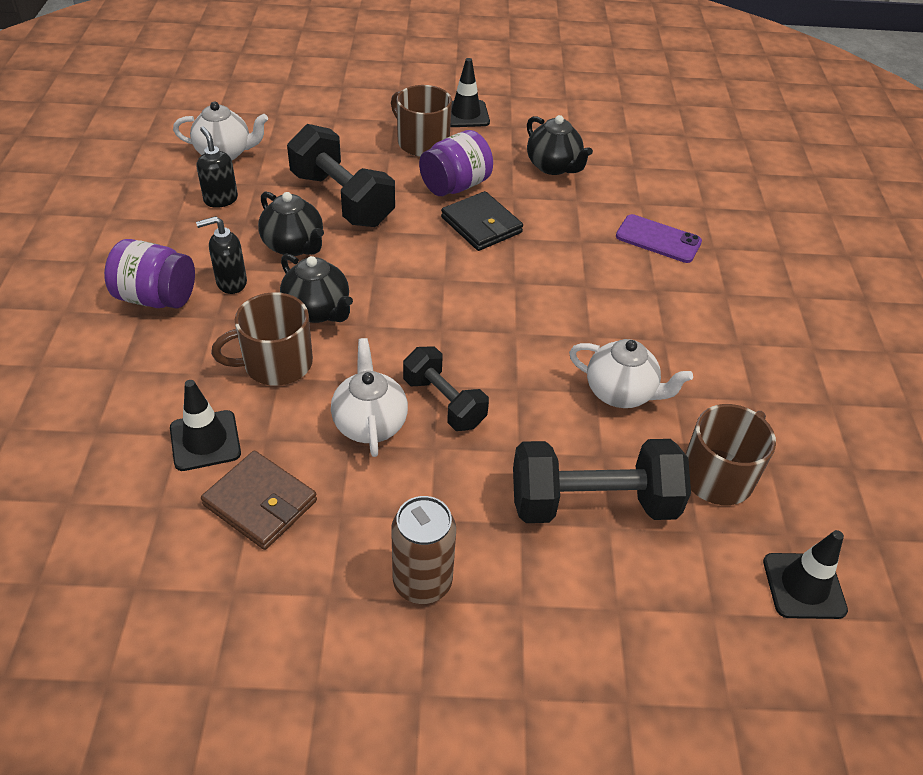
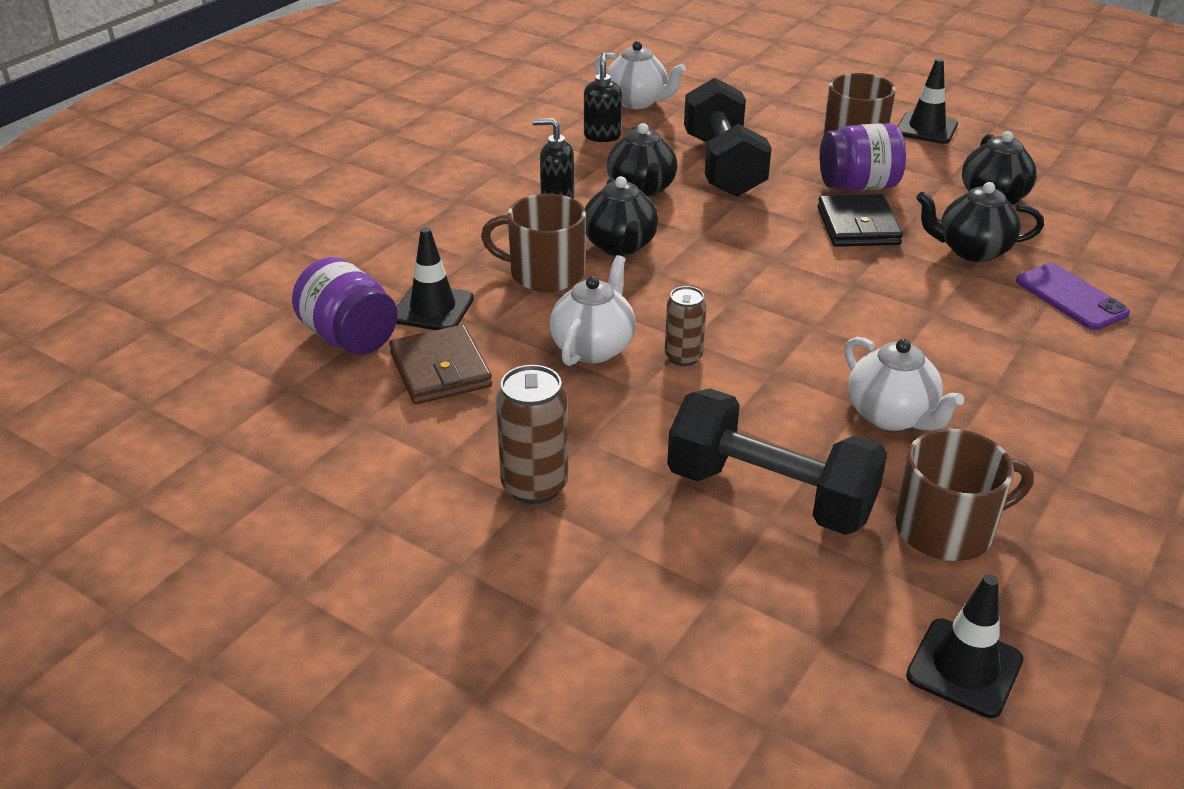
camera: 35 degrees right, 10 degrees down
purple jar [104,239,195,309] -> purple jar moved to [292,257,398,355]
black dumbbell [403,346,489,431] -> brown can [665,286,706,366]
none -> black teapot [916,182,1044,262]

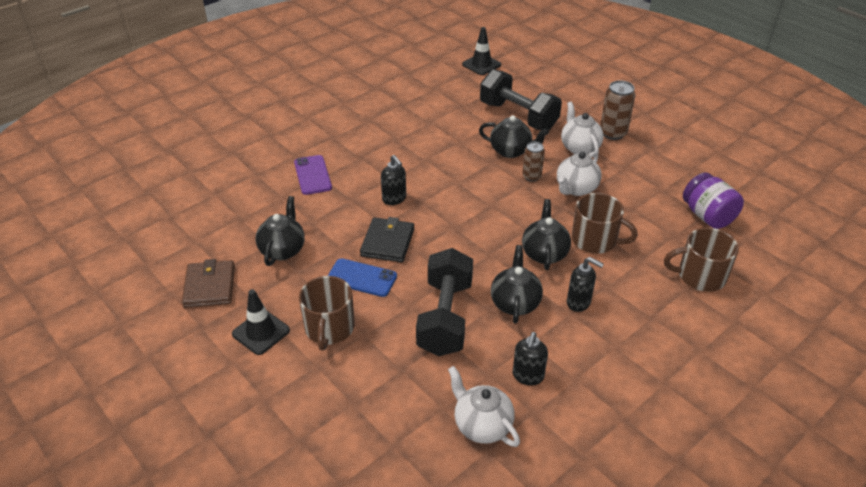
camera: 165 degrees left, 5 degrees up
brown wallet [389,325,492,404] -> brown wallet moved to [182,259,235,308]
black traffic cone [396,227,474,330] -> none
purple jar [820,123,906,191] -> blue phone [328,258,397,297]
white teapot [845,337,964,431] -> white teapot moved to [561,102,604,158]
brown mug [895,428,1034,561] -> brown mug moved to [664,228,739,292]
black teapot [916,182,1044,262] -> black teapot moved to [479,115,549,158]
none -> black soap dispenser [381,155,406,205]

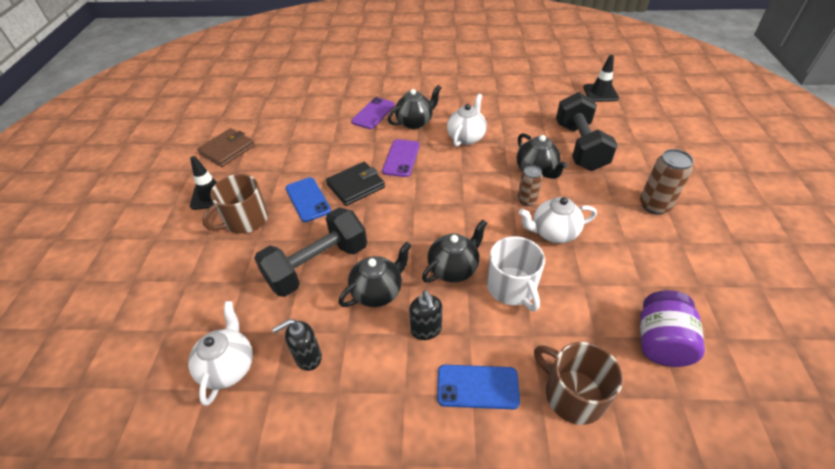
camera: 45 degrees right, 5 degrees up
black teapot [255,196,305,266] -> black teapot moved to [388,85,441,129]
black soap dispenser [381,155,406,205] -> purple phone [382,139,420,177]
white teapot [561,102,604,158] -> white teapot moved to [447,94,487,147]
brown mug [572,193,638,254] -> white mug [487,236,545,312]
none -> blue phone [437,365,520,409]

